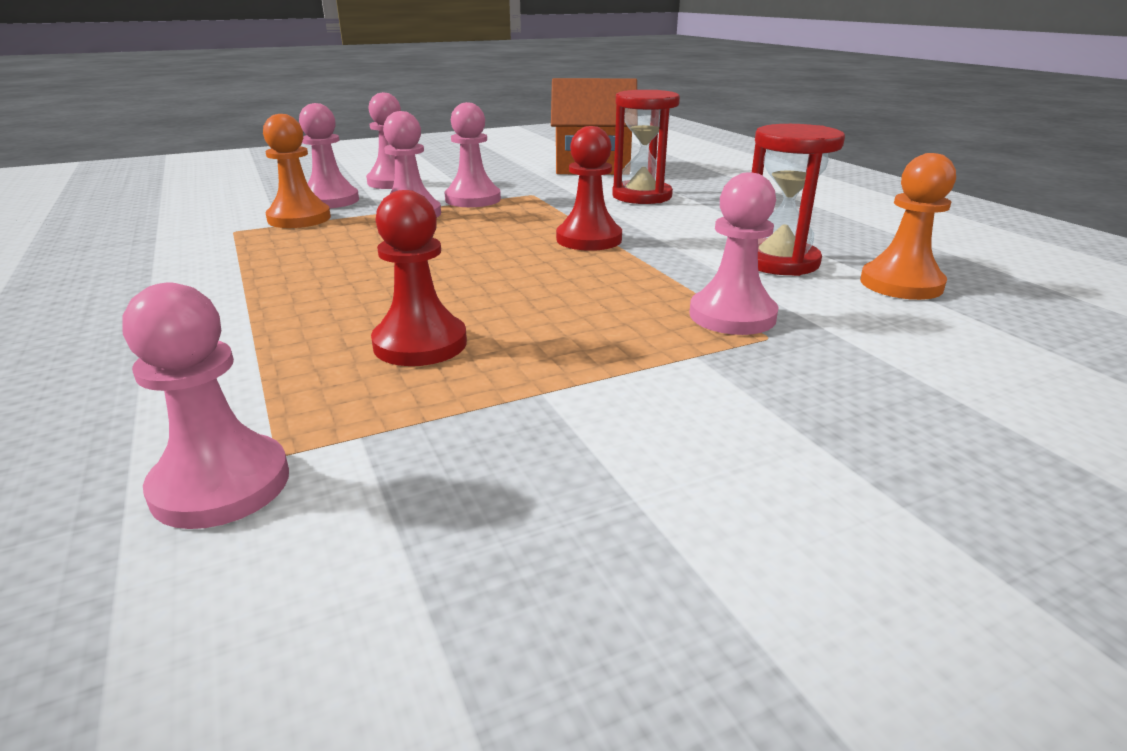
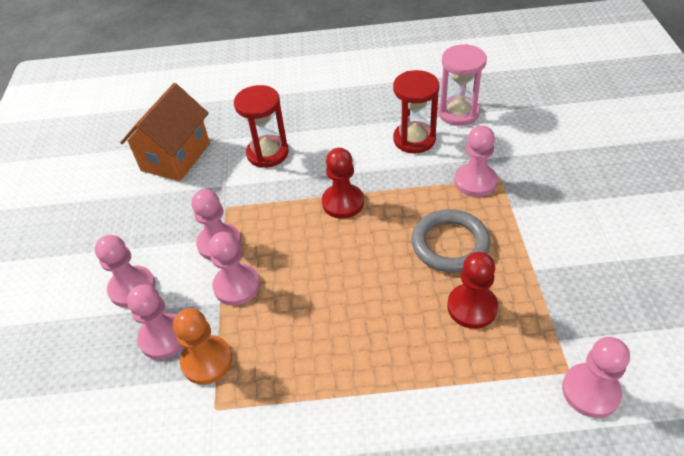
camera: 65 degrees left, 20 degrees up
orange pawn [860,153,956,300] -> pink hourglass [438,44,487,126]
none -> grey ring [412,209,490,273]

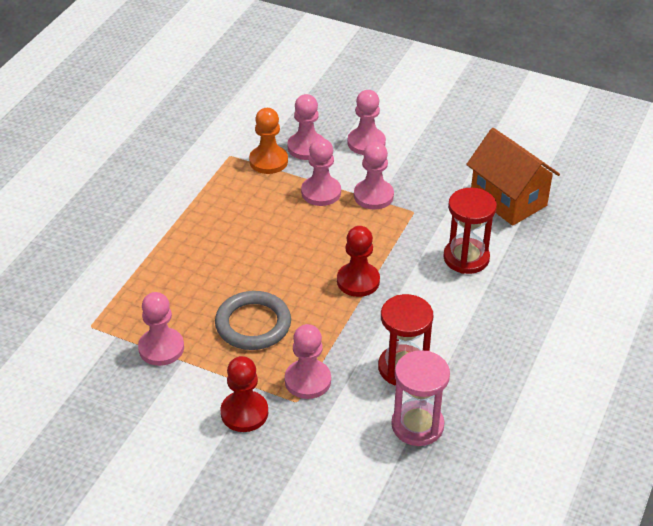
camera: 115 degrees right, 5 degrees down
red pawn [447,252,498,329] -> red pawn moved to [220,356,268,432]
pink pawn [562,337,630,418] -> pink pawn moved to [138,292,184,366]

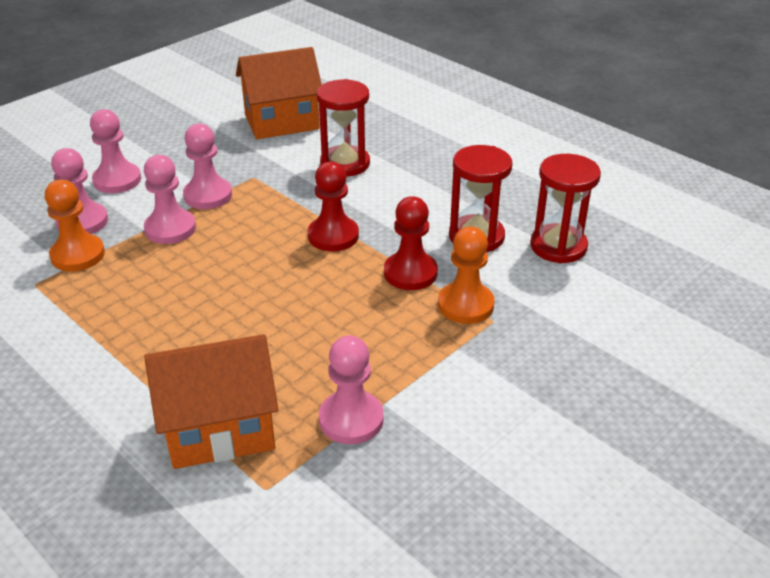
camera: 70 degrees left, 5 degrees down
grey ring [215,291,291,350] -> none
red pawn [220,356,268,432] -> red pawn moved to [384,196,438,290]
pink pawn [285,324,331,399] -> orange pawn [438,226,495,324]
pink hourglass [391,350,450,446] -> red hourglass [530,154,601,263]
none -> orange house [144,334,278,469]

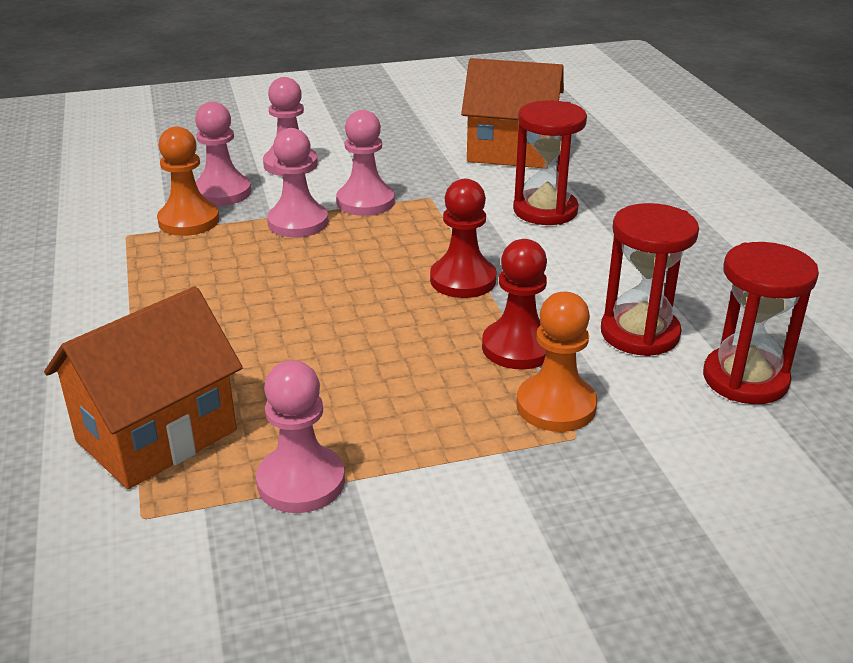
camera: 30 degrees right, 5 degrees down
orange house [144,334,278,469] -> orange house turned 60 degrees counterclockwise [44,286,243,489]

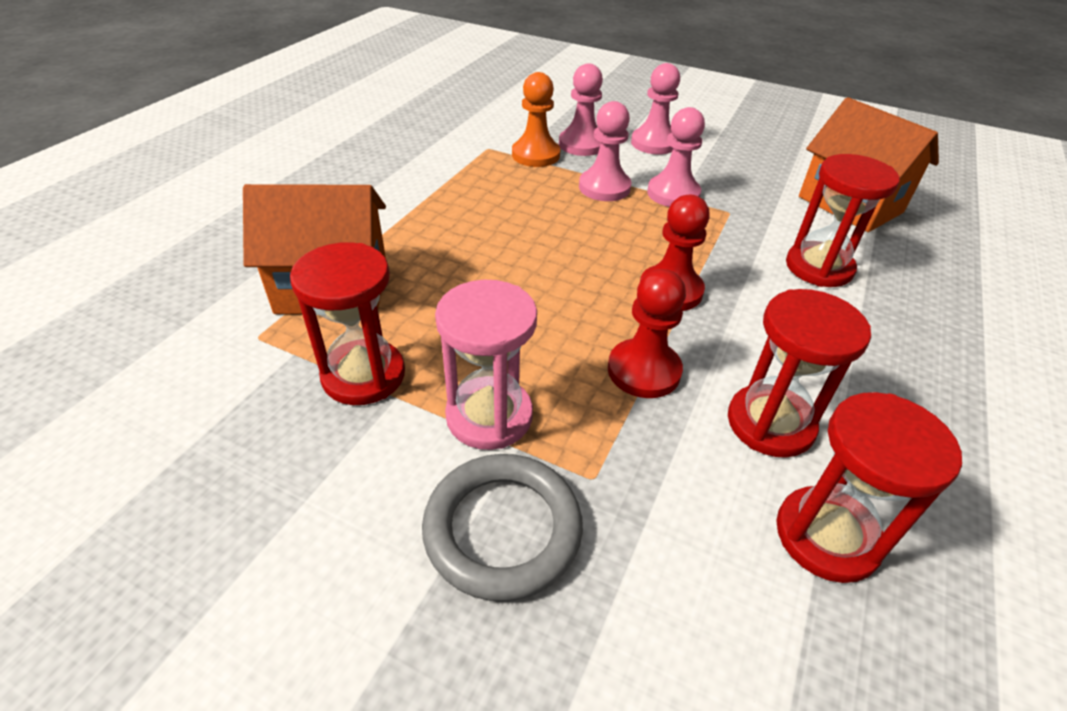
camera: 40 degrees right, 10 degrees up
pink pawn [256,360,345,513] -> red hourglass [290,242,405,405]
orange pawn [517,292,597,432] -> none
none -> grey ring [422,454,583,601]
none -> pink hourglass [435,280,537,450]

